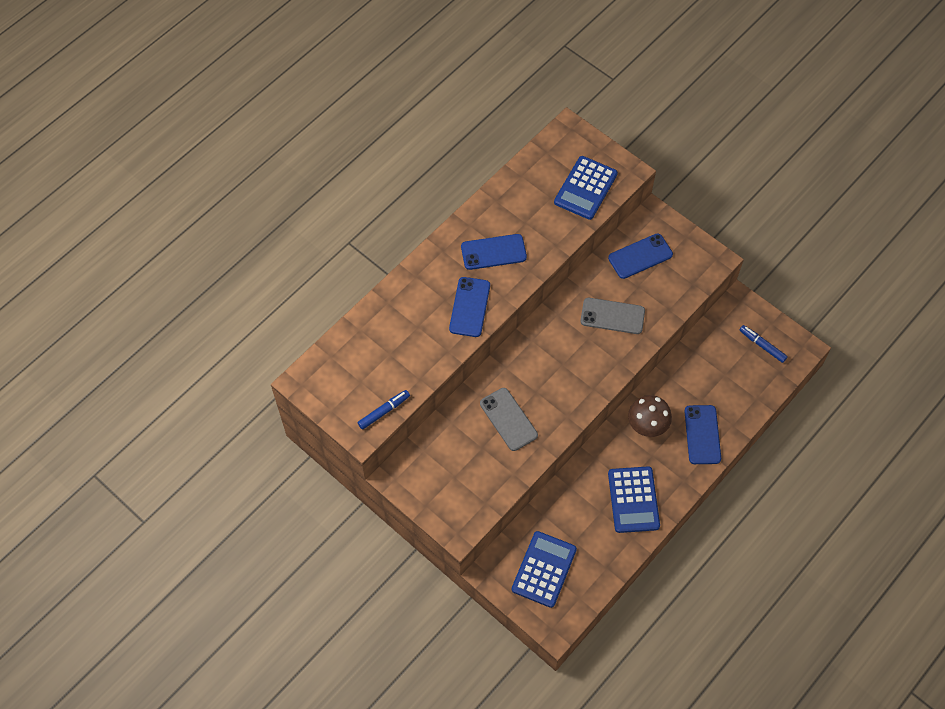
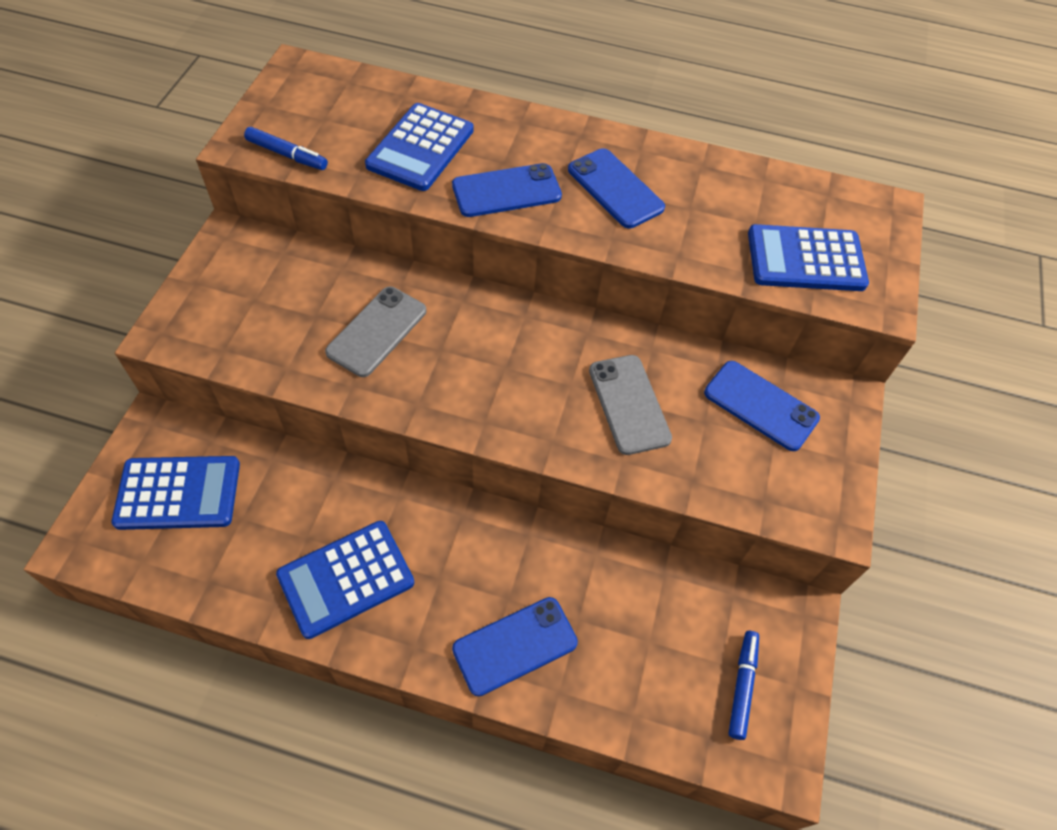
camera: 60 degrees right, 5 degrees down
brown mushroom [628,395,672,437] -> none
none -> blue calculator [365,103,474,191]

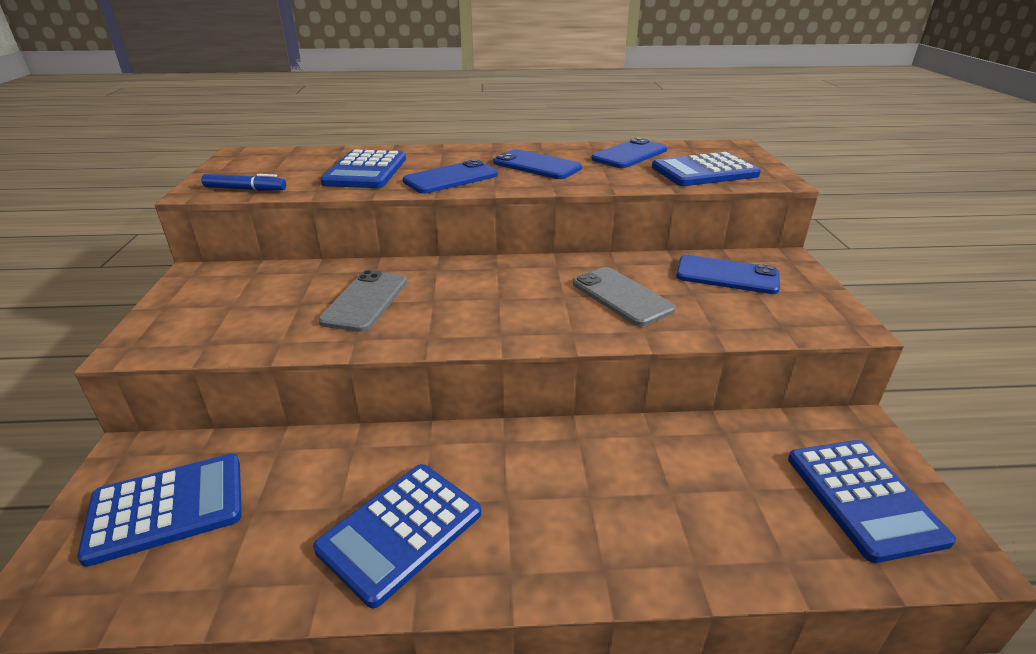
camera: 15 degrees left, 25 degrees down
blue phone [452,597,578,696] -> blue phone moved to [591,138,667,168]
blue marker [728,631,759,740] -> blue calculator [788,440,956,563]

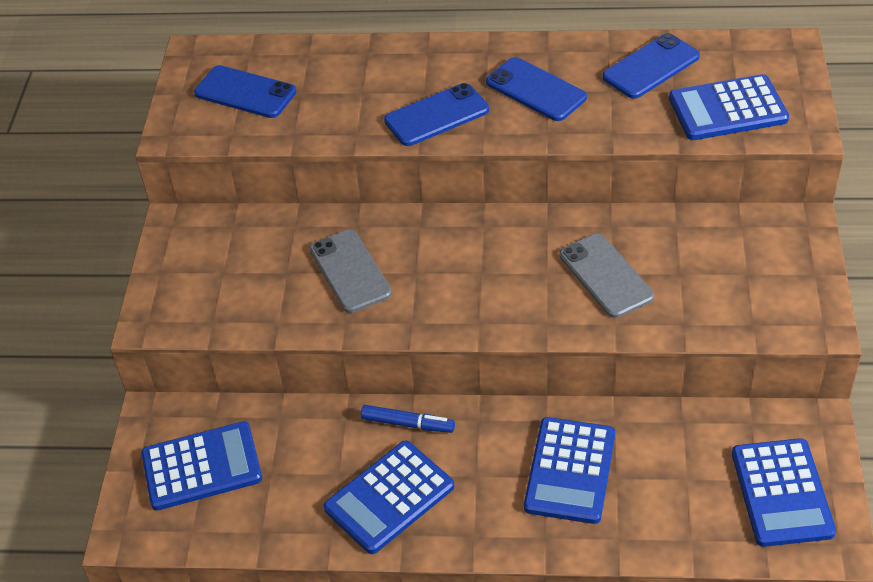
camera: 10 degrees right, 15 degrees up
blue marker [201,174,286,191] -> blue marker moved to [361,405,455,433]
grey phone [318,270,407,332] -> grey phone turned 45 degrees counterclockwise [310,230,392,313]
blue calculator [321,149,406,188] -> blue calculator moved to [524,417,615,524]
blue phone [676,255,780,294] -> blue phone moved to [194,65,296,118]

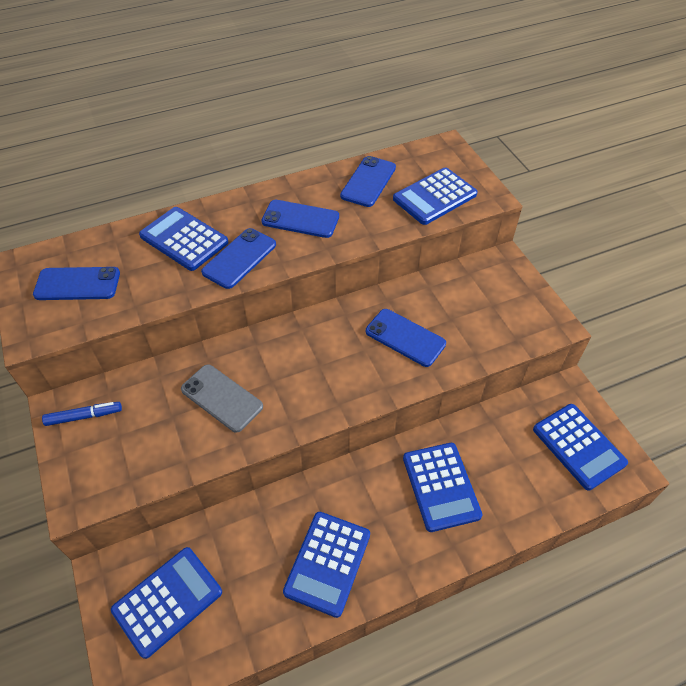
camera: 30 degrees left, 5 degrees up
blue marker [361,405,455,433] -> blue marker moved to [42,402,122,426]
grey phone [559,234,654,318] -> blue phone [366,309,446,367]
none -> blue calculator [139,207,228,271]

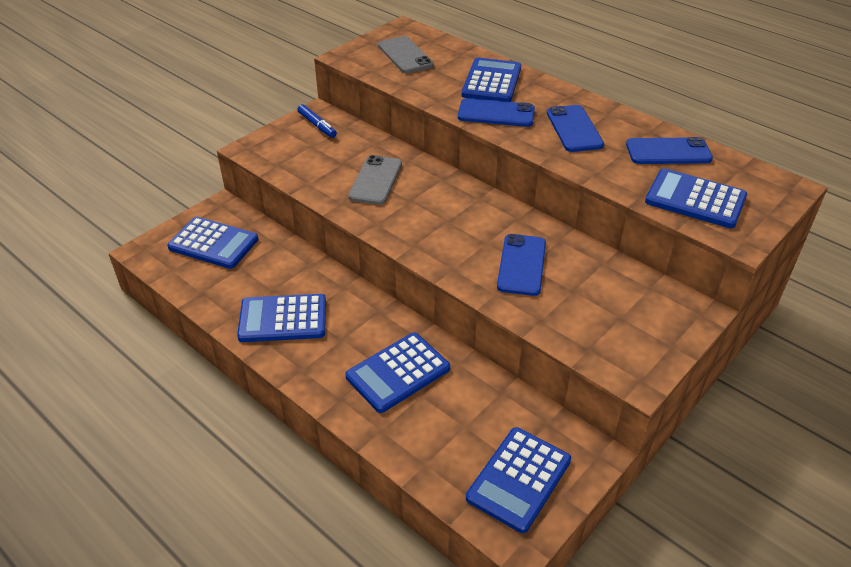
camera: 65 degrees right, 10 degrees down
blue phone [33,267,120,300] -> grey phone [378,36,434,74]

